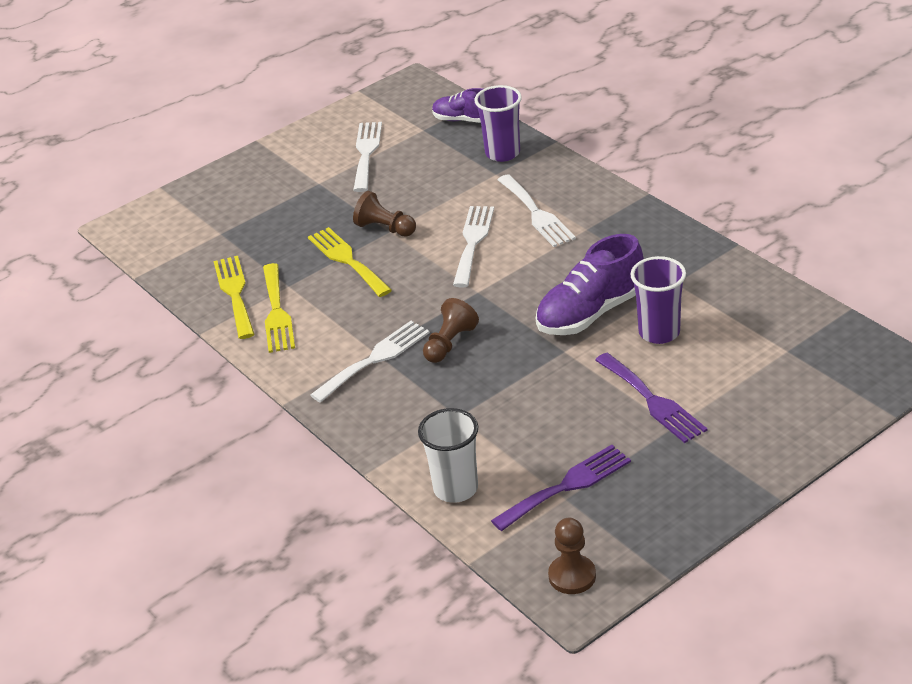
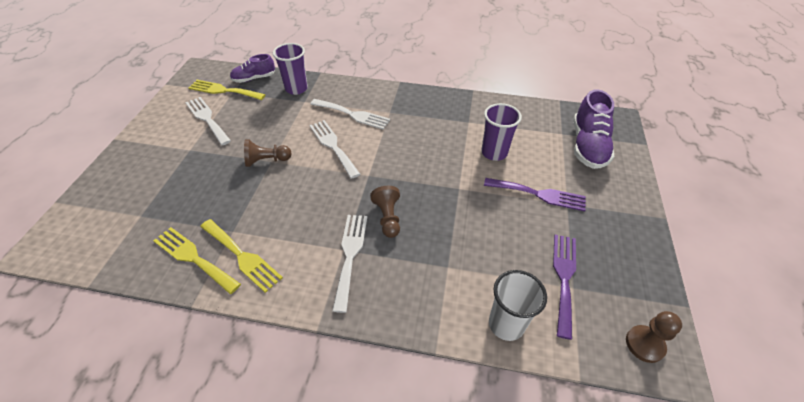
camera: 45 degrees left, 10 degrees up
yellow fork [308,227,392,297] -> yellow fork moved to [189,80,266,100]
purple shoe [536,234,644,335] -> purple shoe moved to [574,89,614,169]

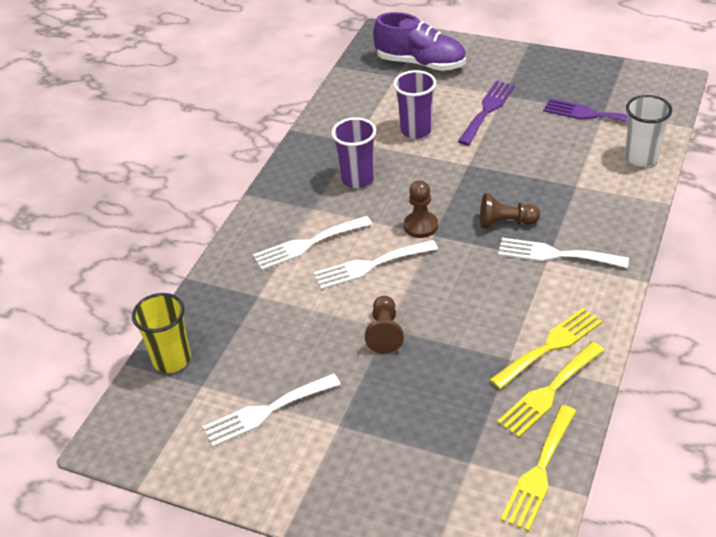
camera: 75 degrees left, 5 degrees down
yellow fork [189,80,266,100] -> yellow fork moved to [501,405,577,531]
purple shoe [230,54,275,83] -> yellow cup [132,293,191,373]
purple cup [273,43,308,95] -> purple cup moved to [332,117,376,188]
white fork [310,99,390,130] -> white fork turned 150 degrees counterclockwise [253,216,372,270]
brown pawn [626,311,682,363] -> brown pawn moved to [404,180,438,238]

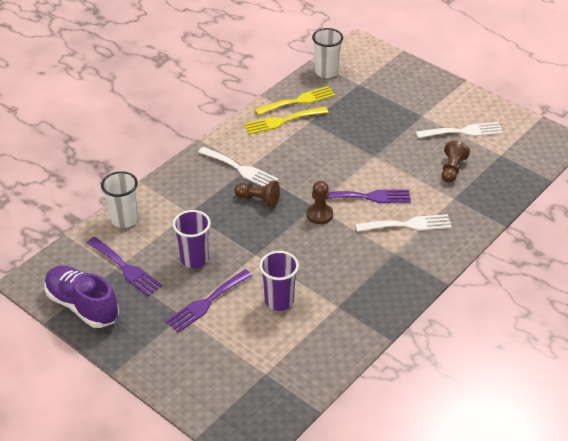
camera: 165 degrees left, 0 degrees up
yellow cup [132,293,191,373] -> none
white fork [314,240,438,290] -> purple fork [327,189,411,203]
purple cup [332,117,376,188] -> purple cup moved to [173,210,211,268]
brown pawn [365,296,404,354] -> brown pawn moved to [442,141,470,183]
purple shoe [373,12,466,71] -> purple shoe moved to [44,266,119,328]
yellow fork [501,405,577,531] -> white cup [312,28,343,78]

